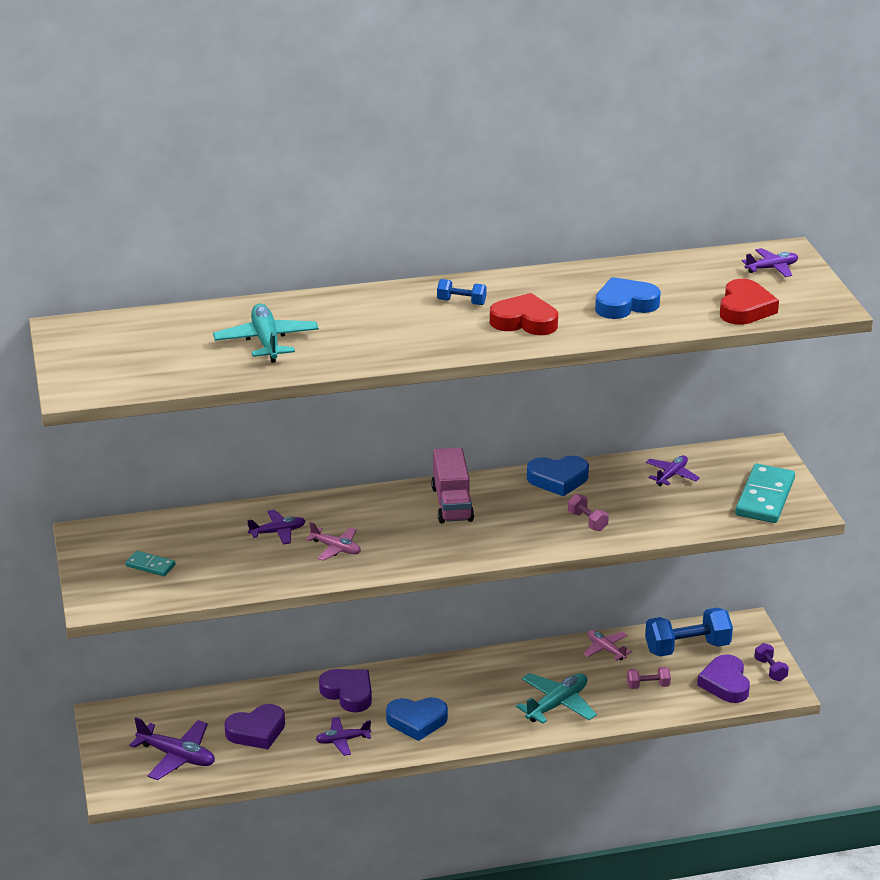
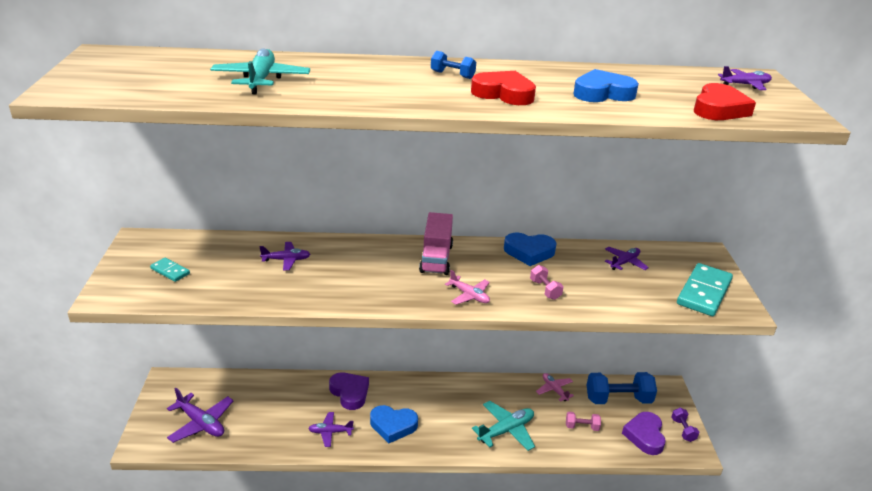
camera: 10 degrees right, 0 degrees up
purple heart [225,704,285,749] -> none
pink plane [306,522,361,561] -> pink plane moved to [445,270,490,305]

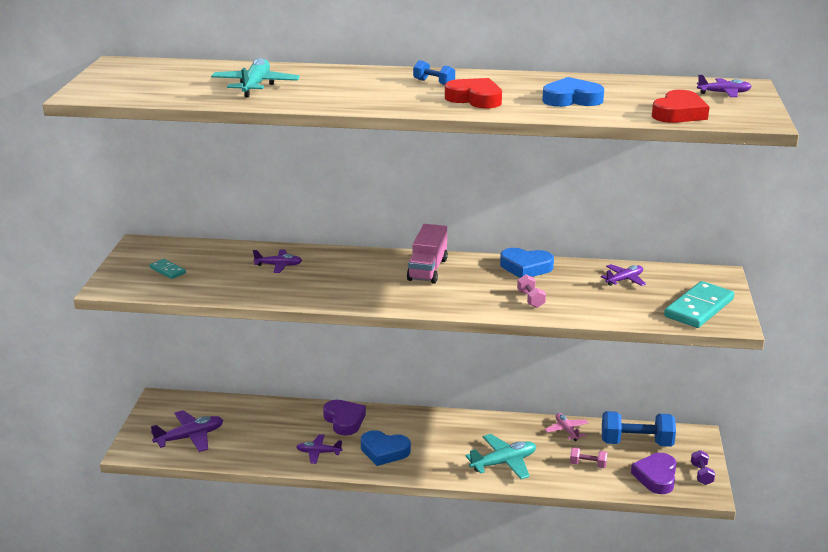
camera: 10 degrees right, 5 degrees down
purple plane [167,388,234,443] -> purple plane turned 75 degrees counterclockwise [151,410,223,452]
pink plane [445,270,490,305] -> none

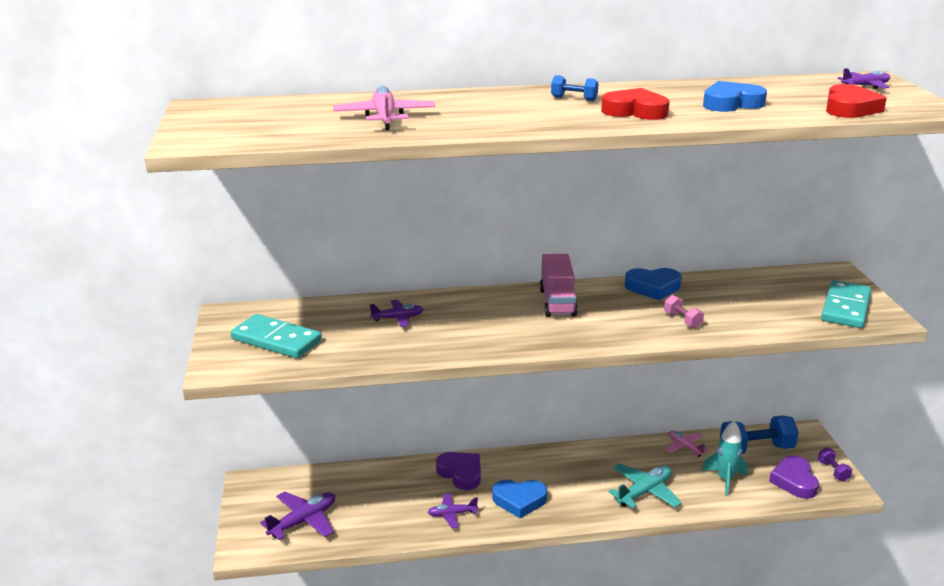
camera: 15 degrees left, 0 degrees up
turquoise domino [150,259,186,279] -> turquoise domino [231,314,322,358], size x1.99
turquoise plane [211,58,300,98] -> pink plane [333,85,435,130]
pink dumbbell [570,447,608,468] -> turquoise rocket [702,421,748,496]
purple plane [601,264,646,286] -> none

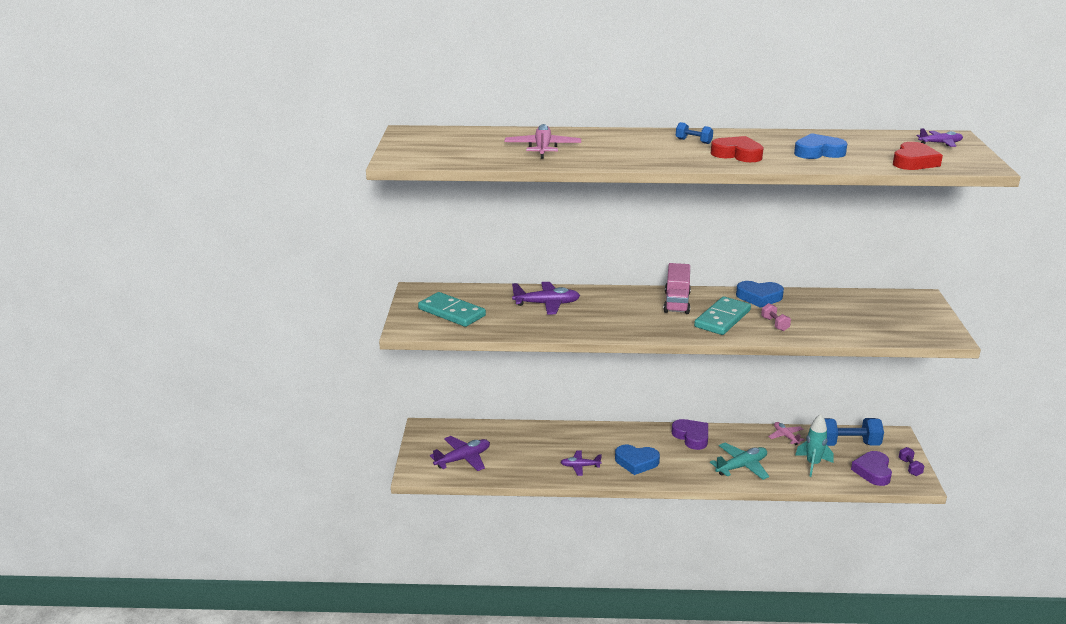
camera: 10 degrees right, 0 degrees up
purple plane [370,300,424,327] -> purple plane [512,282,580,315], size x1.60
purple heart [436,452,481,490] -> purple heart moved to [672,419,708,450]
turquoise domino [821,280,871,328] -> turquoise domino moved to [694,296,751,335]

